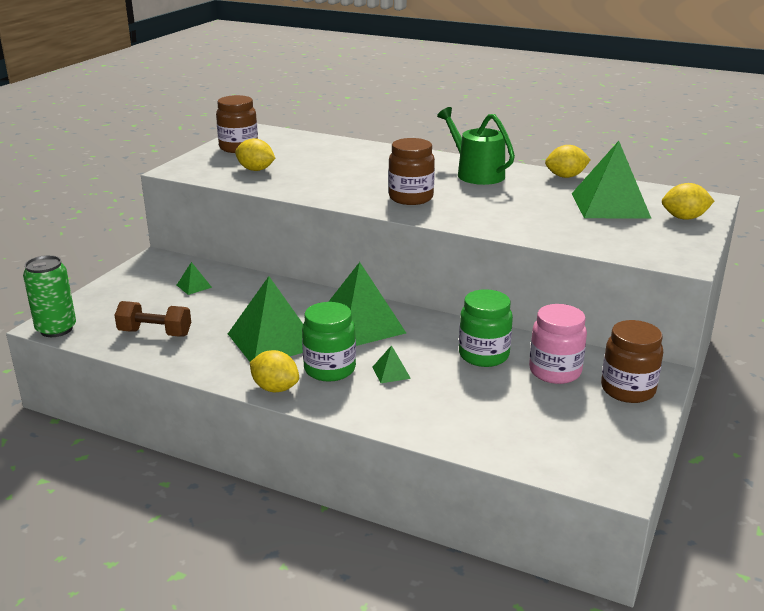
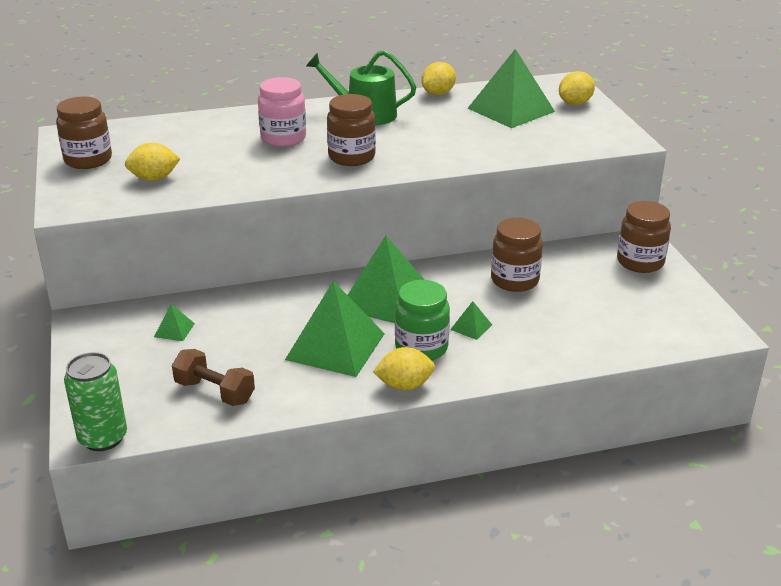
camera: 40 degrees left, 5 degrees up
brown dumbbell [115,301,191,336] -> brown dumbbell turned 60 degrees clockwise [172,349,255,406]
green jar [459,289,513,367] -> brown jar [491,218,543,292]
pink jar [529,304,587,384] -> pink jar moved to [258,77,306,147]

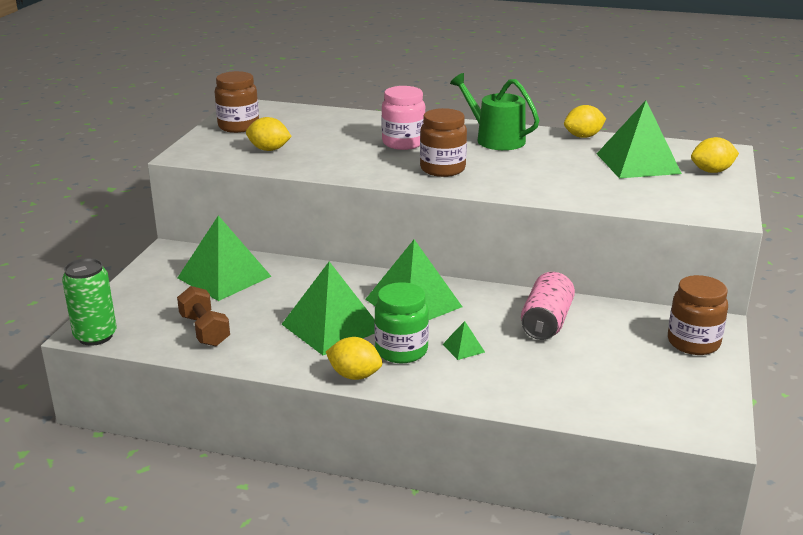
camera: 30 degrees right, 5 degrees down
green pyramid [154,304,195,341] -> green pyramid [178,215,272,301], size x2.40
brown jar [491,218,543,292] -> pink can [521,272,575,340]

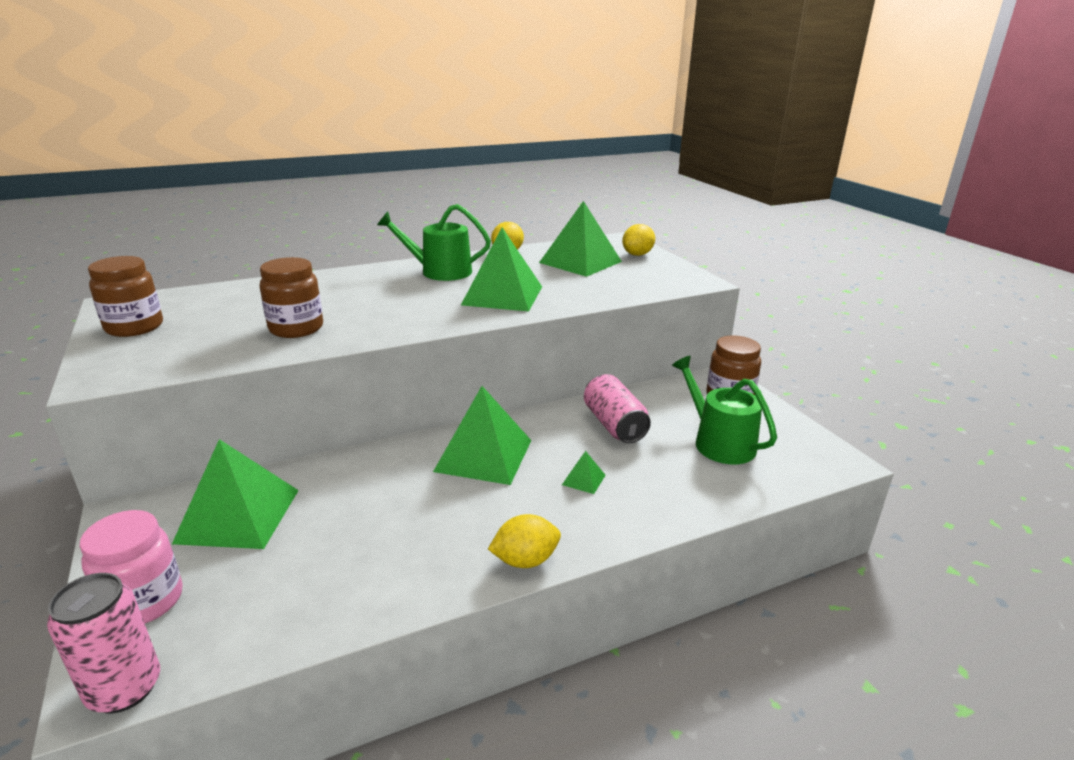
camera: 40 degrees left, 0 degrees up
green can [62,258,117,346] -> pink can [47,573,160,713]
brown dumbbell [177,286,230,346] -> none
yellow lemon [246,117,292,151] -> none
green pyramid [282,261,375,355] -> green pyramid moved to [461,228,542,311]
green jar [374,282,429,363] -> none
pink jar [381,86,425,150] -> pink jar moved to [80,510,183,623]
brown jar [420,108,467,177] -> brown jar moved to [260,257,323,338]
none -> green watering can [672,356,777,464]

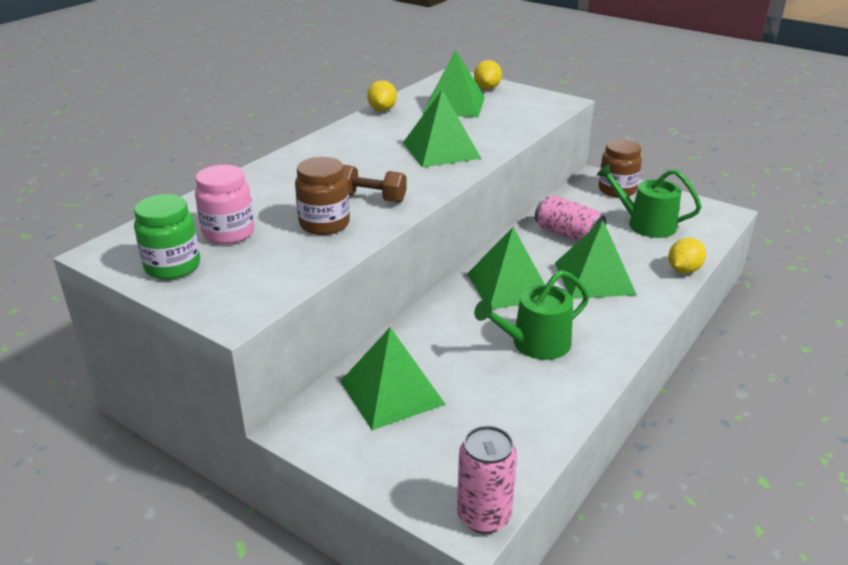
camera: 30 degrees left, 5 degrees up
pink jar [80,510,183,623] -> pink jar moved to [195,165,254,244]
brown jar [88,256,163,337] -> green jar [134,194,200,280]
green watering can [377,204,491,281] -> green watering can moved to [474,270,589,360]
yellow lemon [488,514,561,568] -> yellow lemon moved to [668,238,706,273]
green pyramid [562,451,605,494] -> green pyramid [555,220,637,299], size x2.40
none -> brown dumbbell [343,165,407,203]

